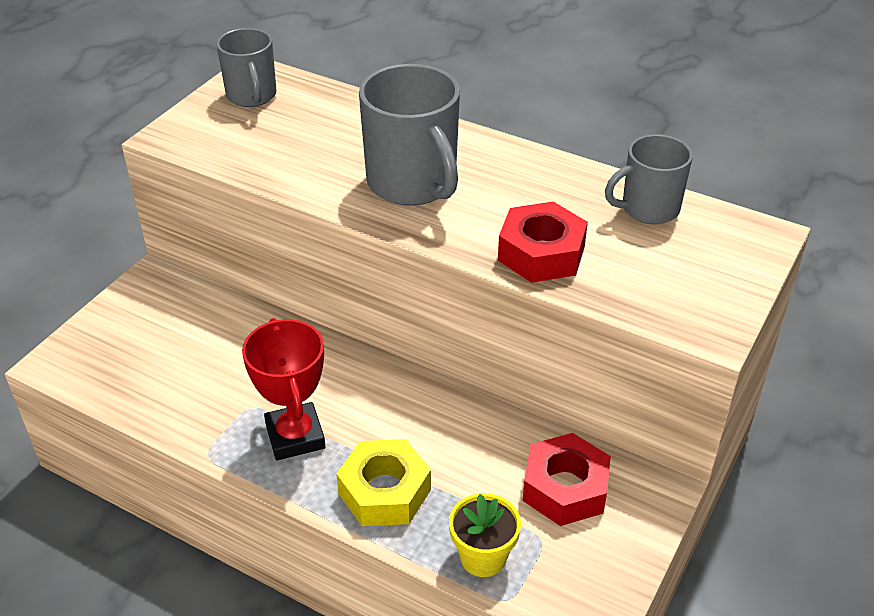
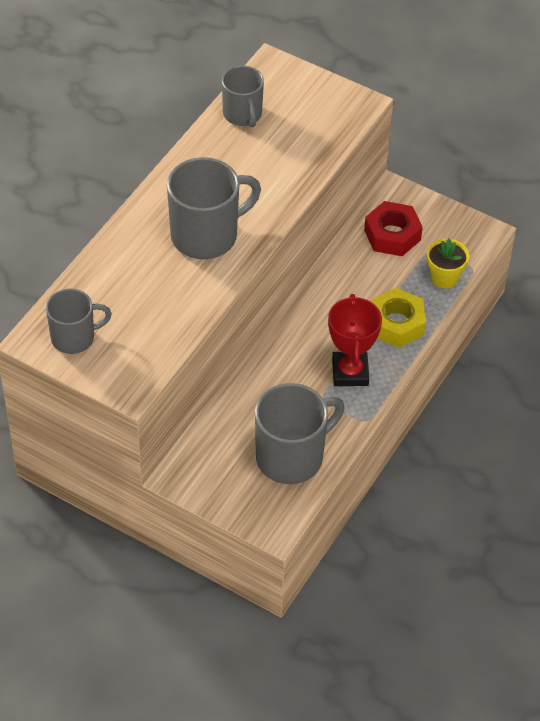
camera: 90 degrees left, 10 degrees up
red trophy [242,318,325,460] -> red trophy turned 75 degrees counterclockwise [328,294,382,386]
red nut [498,202,588,283] -> none
none -> grey mug [255,383,345,484]

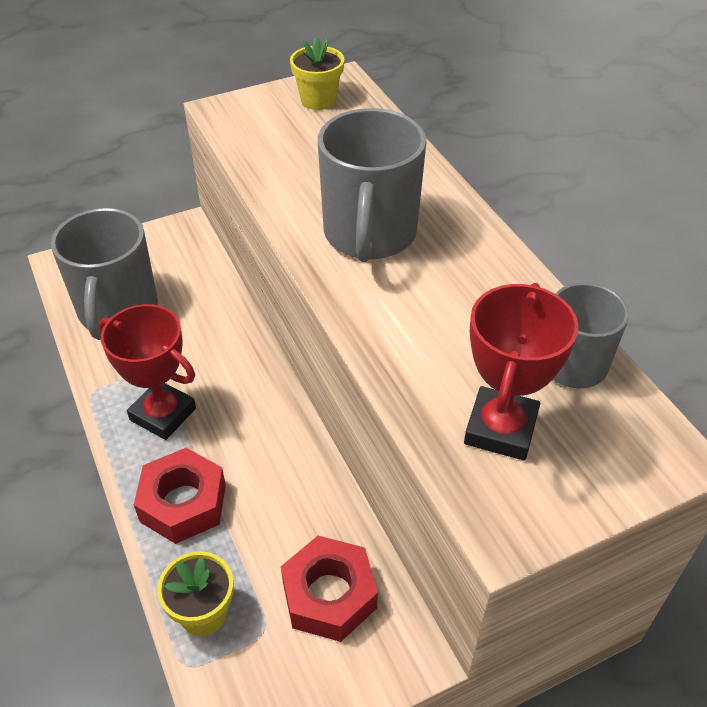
camera: 125 degrees right, 5 degrees down
grey mug [46,289,112,354] -> yellow flower pot [290,37,344,110]
yellow nut [371,288,426,348] -> red nut [134,448,226,544]
none -> red trophy [464,283,578,461]

